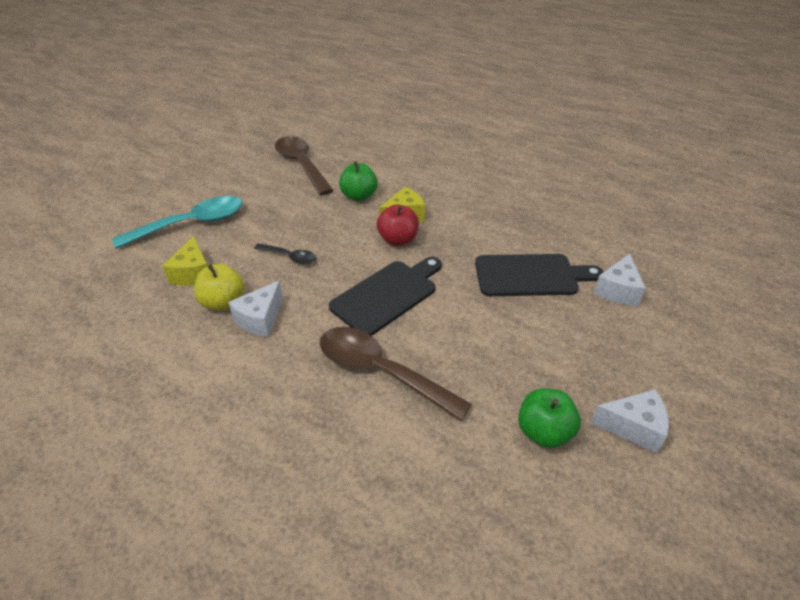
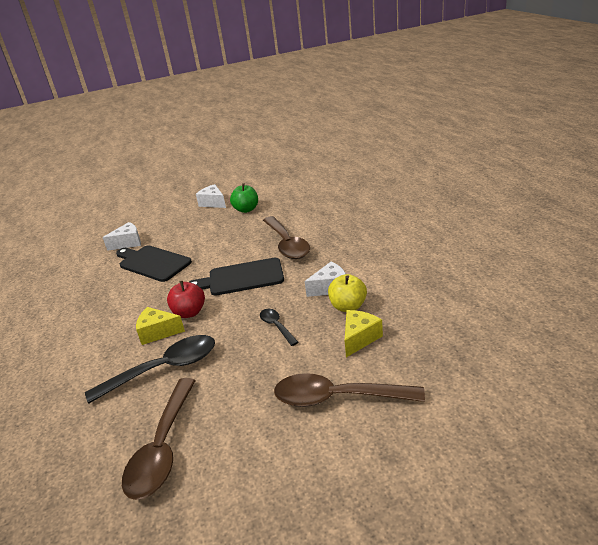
camera: 140 degrees left, 10 degrees down
turquoise spoon [112,196,242,249] -> brown spoon [274,373,425,407]
green apple [339,161,378,201] -> black spoon [85,335,215,404]

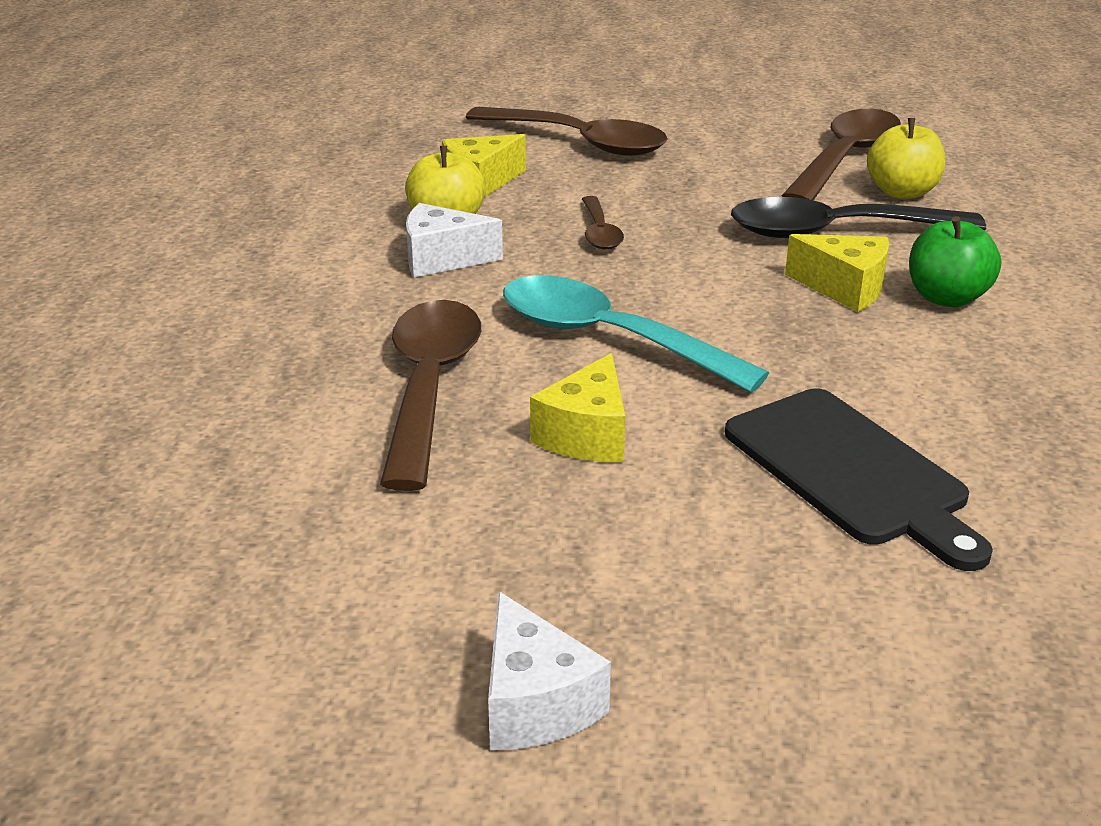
camera: 160 degrees left, 0 degrees up
white cheese [103,222,141,251] -> none
red apple [167,281,205,318] -> none
black cutting board [189,258,284,295] -> turquoise spoon [503,275,769,393]
green apple [230,183,258,213] -> green apple moved to [909,216,1001,307]
black spoon [260,309,298,346] -> brown spoon [582,196,624,250]
none -> yellow cheese [530,353,625,462]
none -> yellow apple [867,118,945,199]

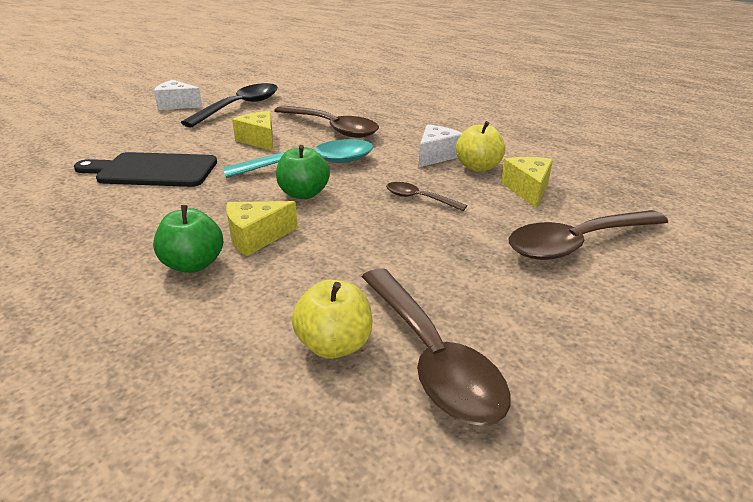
camera: 125 degrees right, 0 degrees up
black spoon [731,197,986,238] -> black spoon moved to [181,83,278,127]
none -> green apple [276,145,330,199]

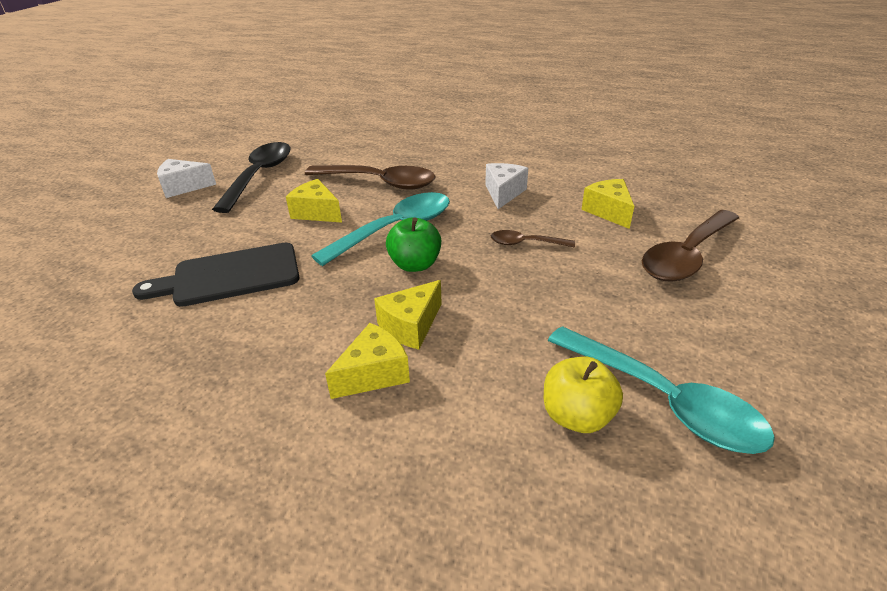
camera: 20 degrees left, 5 degrees up
green apple [153,205,223,273] -> yellow cheese [325,323,410,399]
brown spoon [362,268,511,426] -> turquoise spoon [548,326,775,454]
yellow apple [456,121,505,172] -> none

